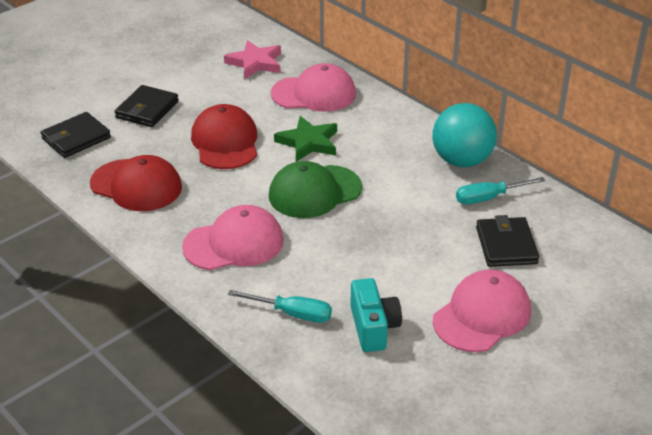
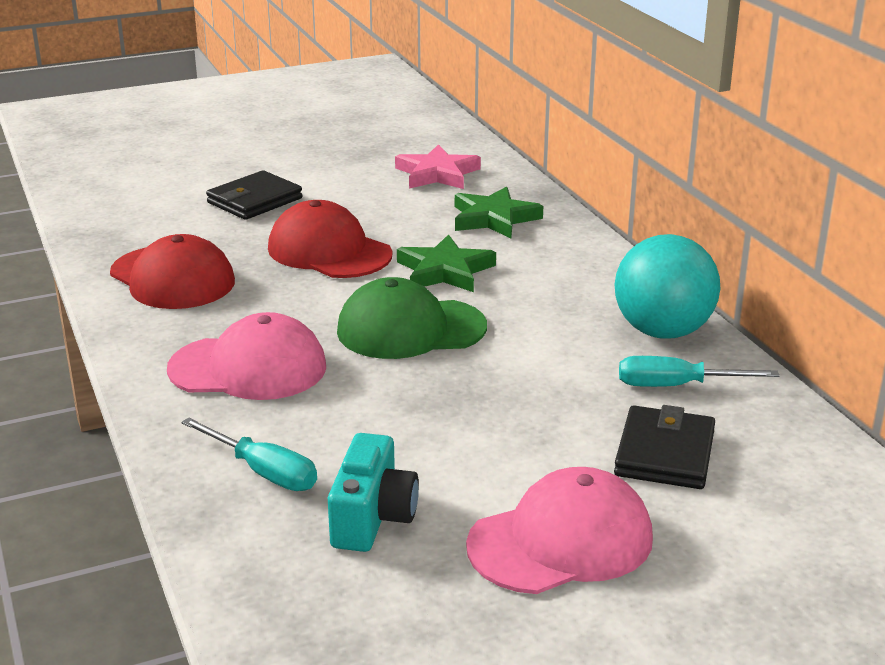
camera: 20 degrees right, 10 degrees down
black wallet [41,112,111,158] -> none
red cap [191,104,257,169] -> red cap turned 60 degrees counterclockwise [268,200,392,278]
pink cap [271,63,356,112] -> green star [455,186,543,239]

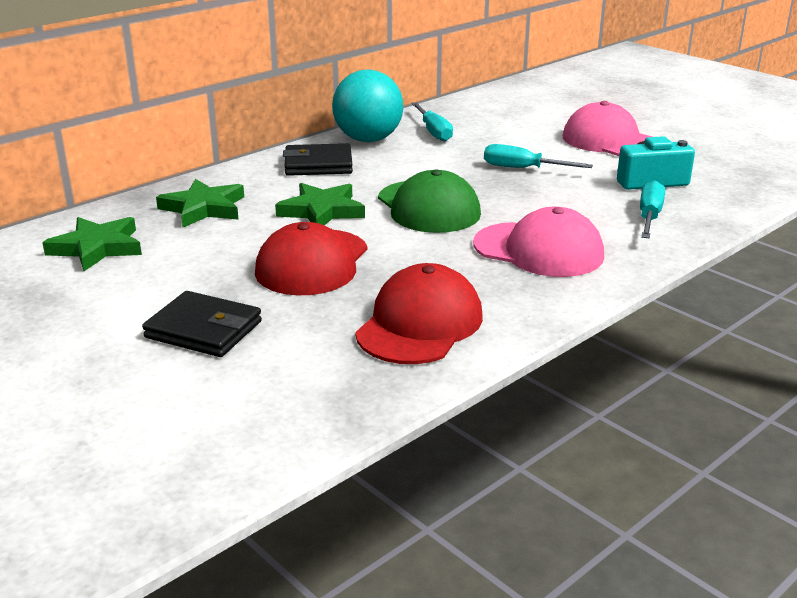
camera: 110 degrees left, 0 degrees up
pink cap [167,312,326,400] -> pink cap turned 135 degrees clockwise [473,207,604,277]
pink star [395,144,481,189] -> green star [42,217,142,271]
black wallet [614,405,715,489] -> black wallet moved to [283,143,353,176]
none -> turquoise screwdriver [484,144,593,168]

